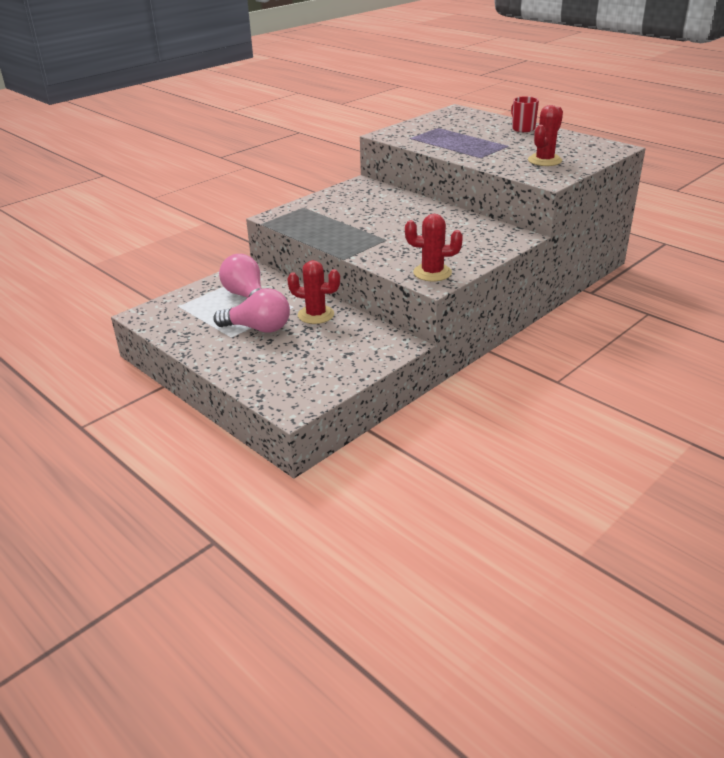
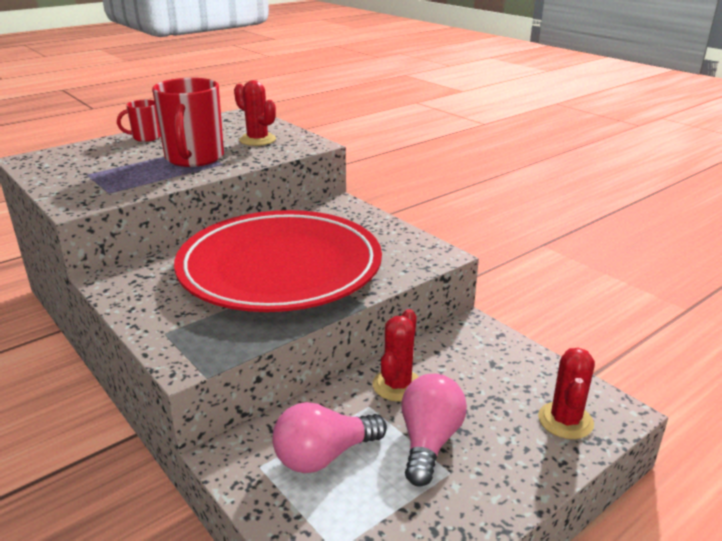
camera: 85 degrees left, 5 degrees down
red cactus [405,214,463,281] -> red cactus moved to [538,348,595,439]
none -> red mug [152,78,224,167]
none -> red plate [174,210,382,312]

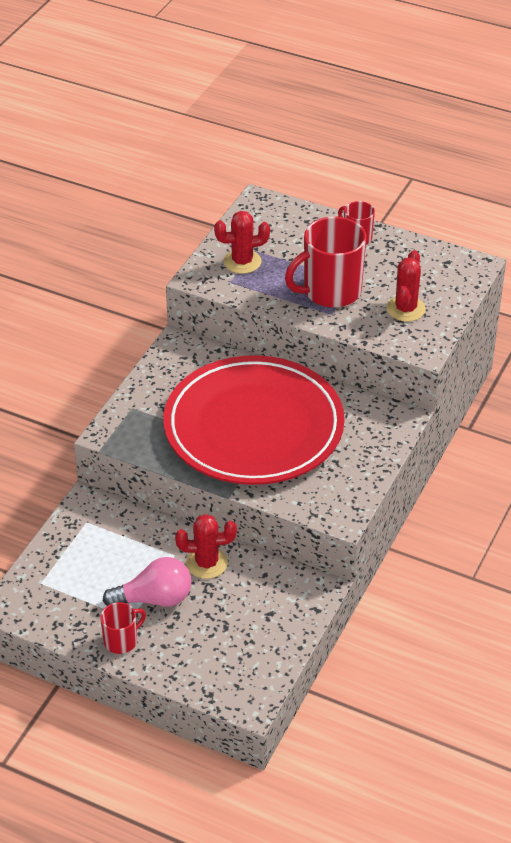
camera: 65 degrees right, 15 degrees up
pink light bulb [272,402,387,473] -> none
red cactus [538,348,595,439] -> red cactus moved to [214,211,270,274]
none -> red mug [100,602,146,654]

